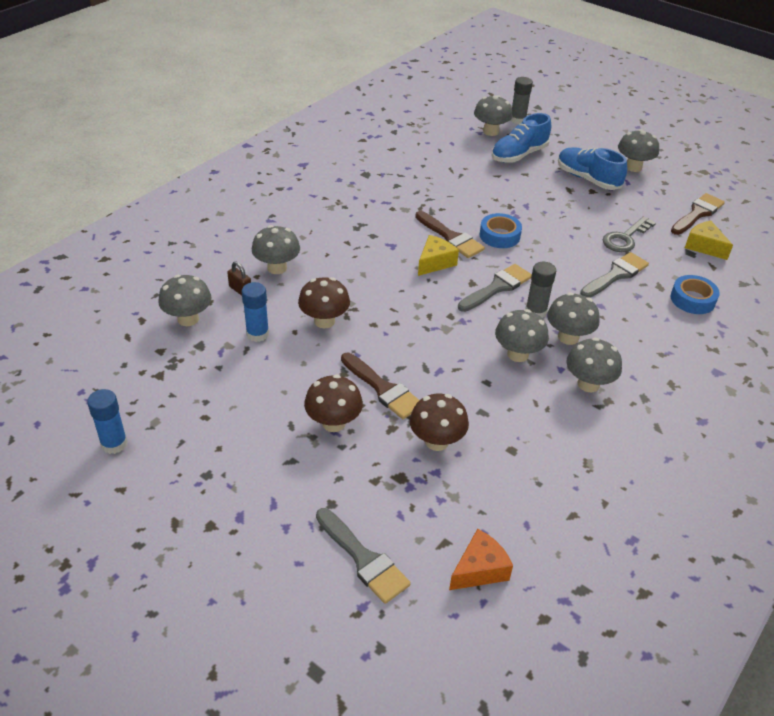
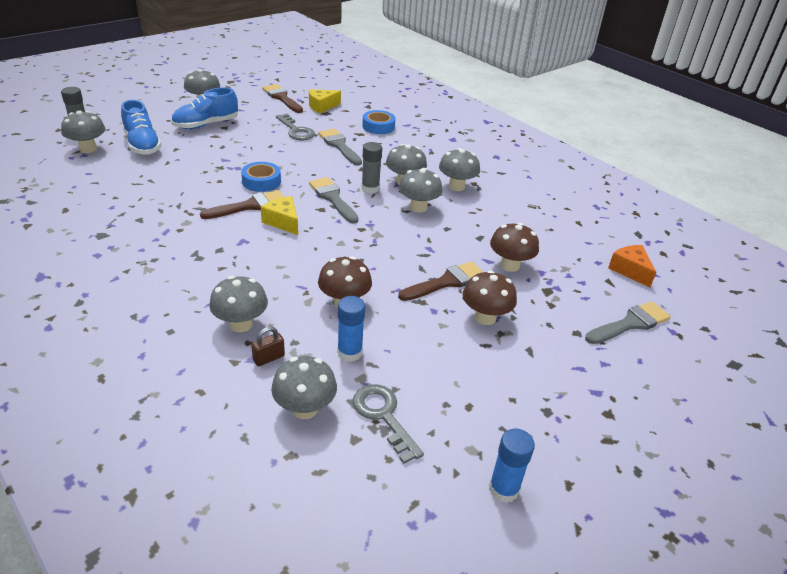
camera: 80 degrees left, 5 degrees down
none -> grey key [353,384,424,464]

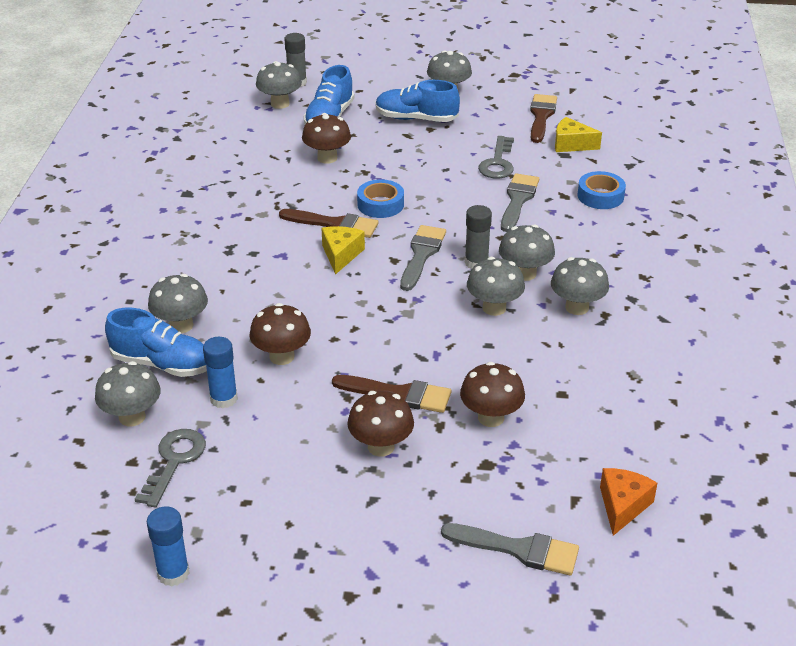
camera: 50 degrees right, 0 degrees up
brown padlock [251,326,285,366] -> blue shoe [105,308,207,377]
none -> brown mushroom [302,113,351,164]

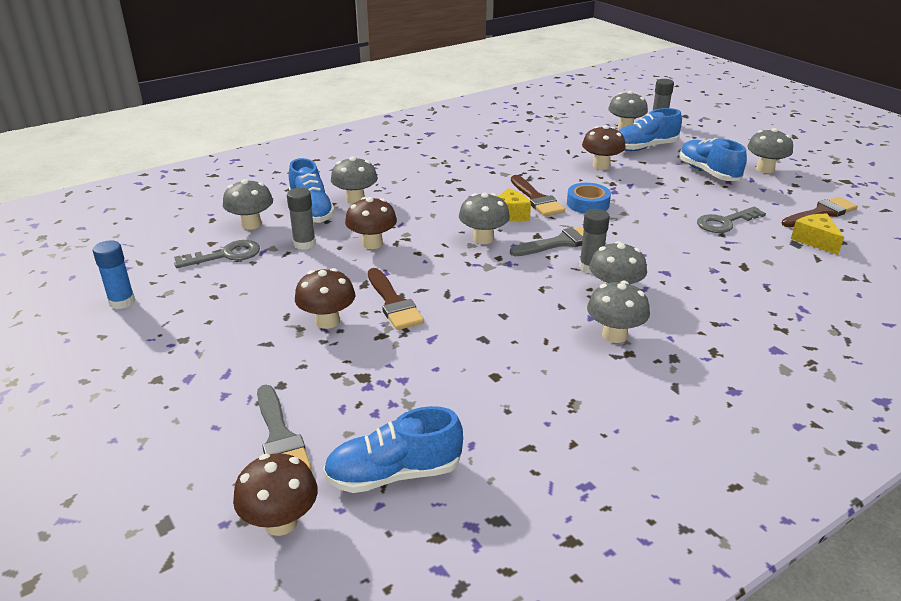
camera: 50 degrees right, 5 degrees down
blue glue stick [203,337,238,409] -> grey glue stick [287,188,316,250]
brown mushroom [460,362,525,427] -> brown mushroom moved to [233,453,318,536]
grey mushroom [467,257,525,316] -> grey mushroom moved to [459,193,510,244]
grey brush [501,173,539,232] -> none
blue tape [577,171,626,209] -> none
orange cheese [600,468,657,536] -> blue shoe [323,406,463,493]

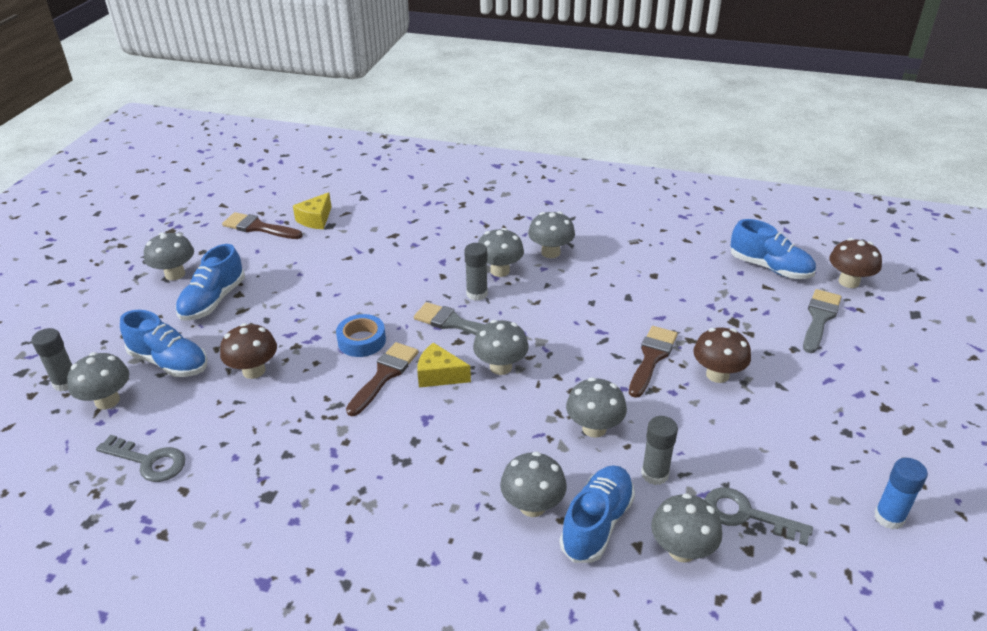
camera: 130 degrees left, 5 degrees up
brown mushroom [345,197,397,249] -> grey mushroom [566,377,627,438]
grey key [697,207,766,233] -> grey key moved to [96,435,186,482]

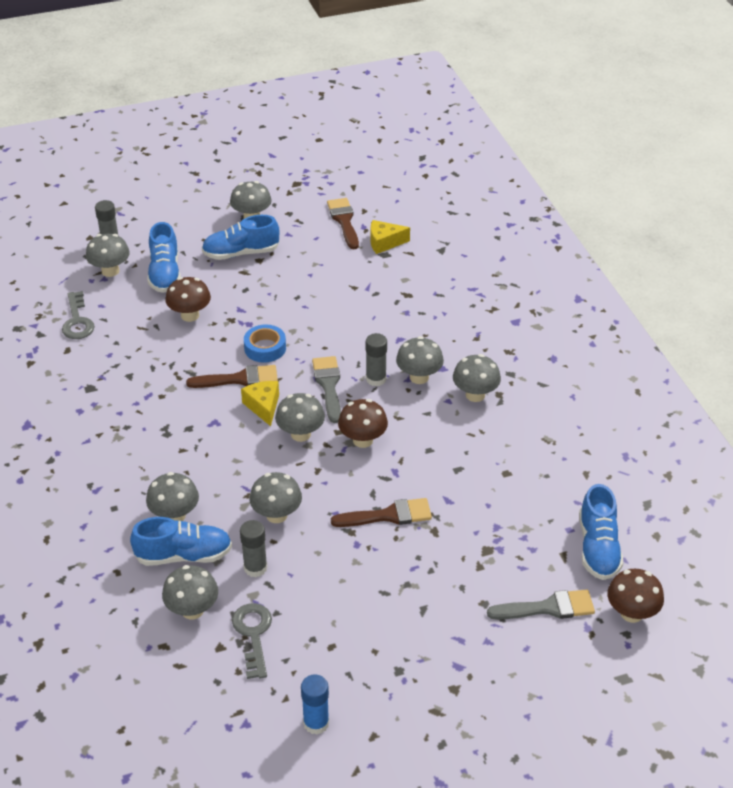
camera: 55 degrees right, 5 degrees up
brown mushroom [693,328,751,383] -> brown mushroom moved to [338,399,388,448]

